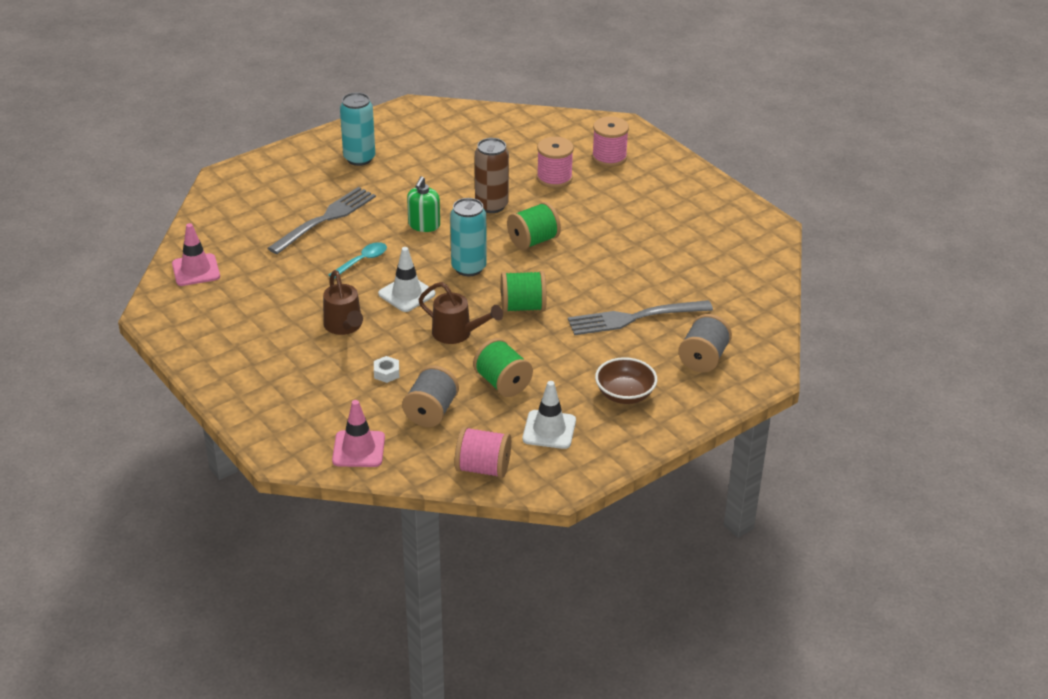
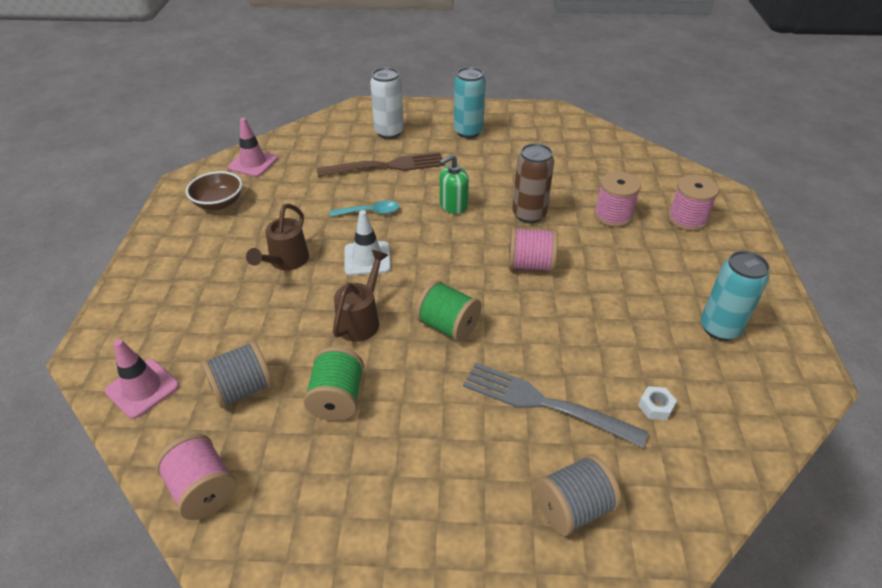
camera: 40 degrees right, 5 degrees up
grey fork [268,187,376,254] -> brown fork [317,152,445,177]
white nut [374,356,399,383] -> white nut moved to [638,386,677,420]
brown watering can [418,282,503,344] -> brown watering can turned 135 degrees counterclockwise [333,250,388,342]
turquoise can [450,198,486,276] -> turquoise can moved to [701,251,770,341]
green spool [507,202,561,250] -> pink spool [508,227,558,272]
white traffic cone [522,381,576,449] -> none
brown bowl [595,357,657,404] -> brown bowl moved to [186,171,242,210]
none -> white can [370,67,404,139]

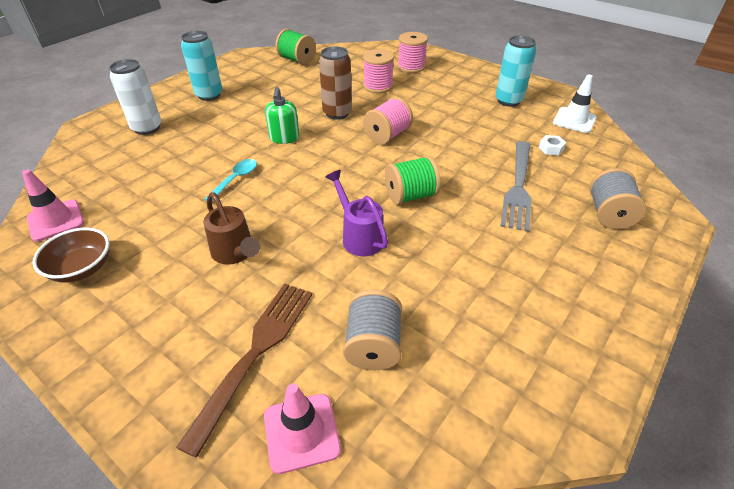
camera: 55 degrees left, 0 degrees up
pink spool [156,434,237,520] -> none
green spool [303,347,364,421] -> green spool moved to [276,29,316,65]
brown fork [317,152,445,177] -> brown fork moved to [176,283,313,458]
brown watering can [333,250,388,342] -> purple watering can [325,170,388,256]
white traffic cone [344,210,391,275] -> white traffic cone moved to [553,75,597,133]
grey fork [463,363,648,448] -> grey fork turned 45 degrees counterclockwise [501,141,532,232]

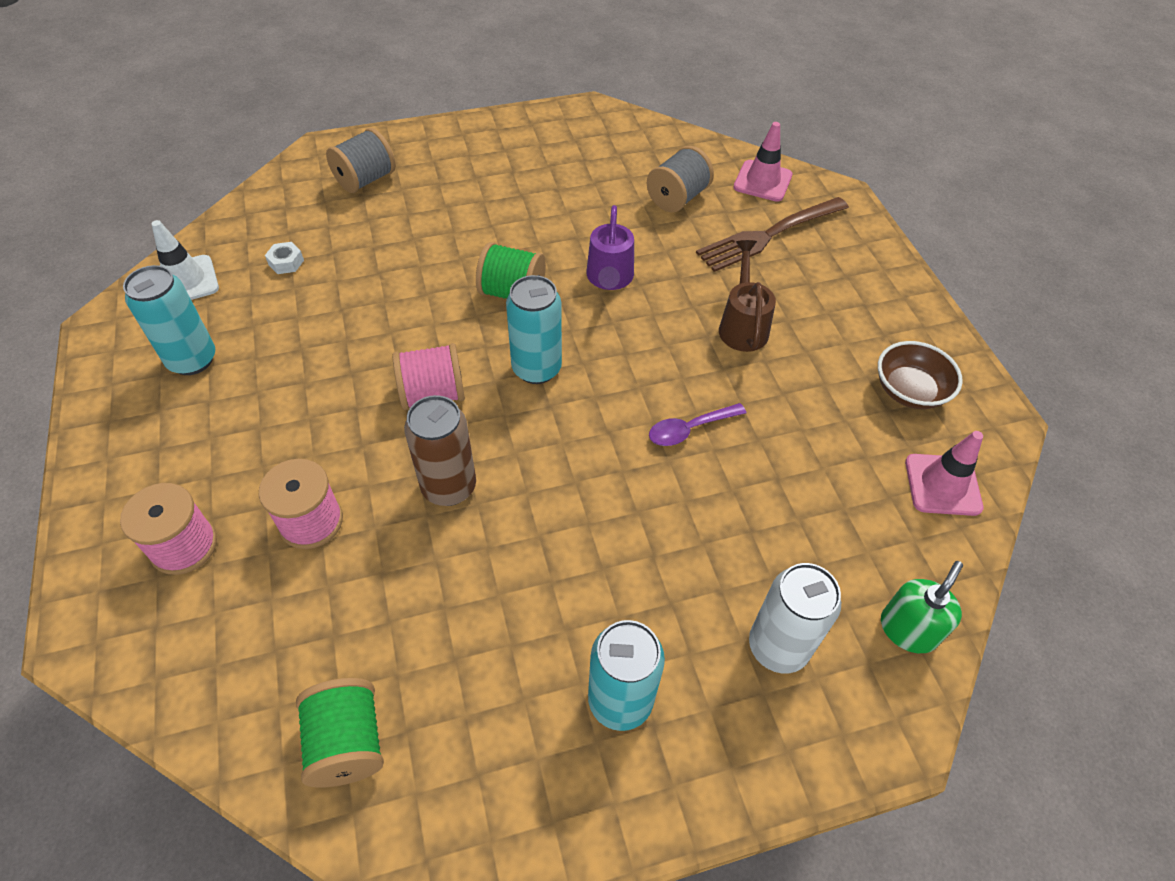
camera: 145 degrees left, 10 degrees up
turquoise spoon [204,159,257,201] -> purple spoon [649,403,746,446]
green soap dispenser [265,87,299,144] -> green soap dispenser moved to [881,561,963,653]
grey fork [501,141,532,232] -> none
none -> turquoise can [506,275,562,384]

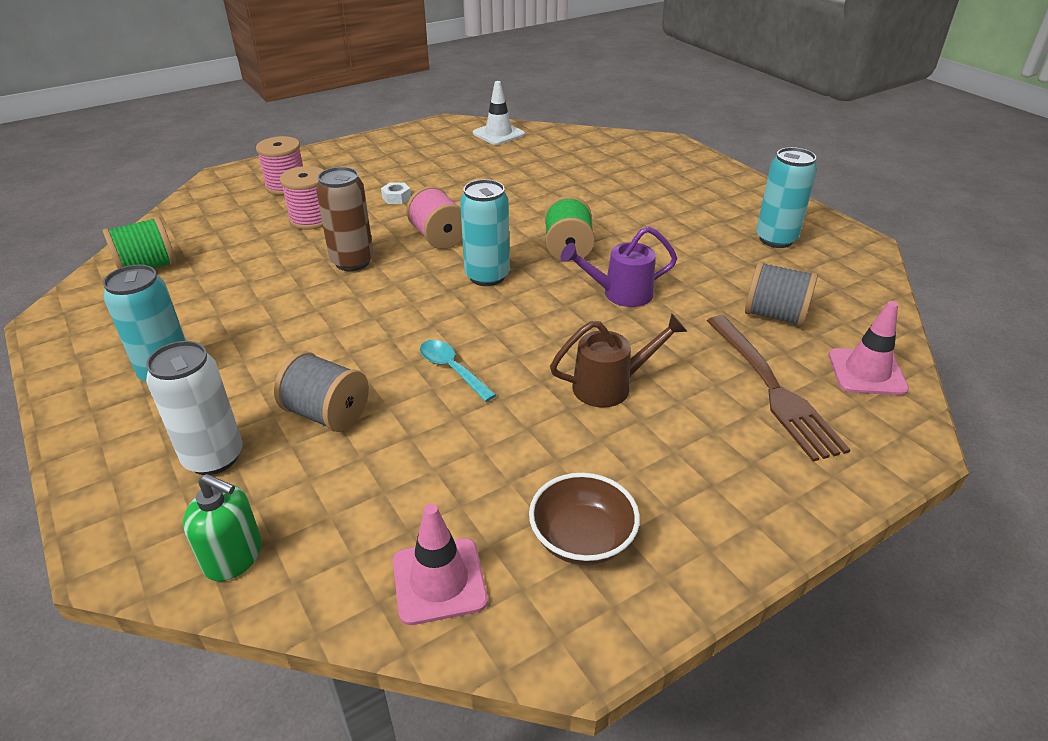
camera: 75 degrees right, 15 degrees down
turquoise can [123,265,215,375] -> turquoise can moved to [756,147,817,248]
white nut [265,242,304,274] -> white nut moved to [381,182,411,204]
grey spool [326,128,396,193] -> grey spool moved to [274,351,369,432]
purple spoon [649,403,746,446] -> turquoise spoon [420,340,496,402]
brown fork [696,197,849,272] -> brown fork turned 150 degrees counterclockwise [707,315,851,461]

